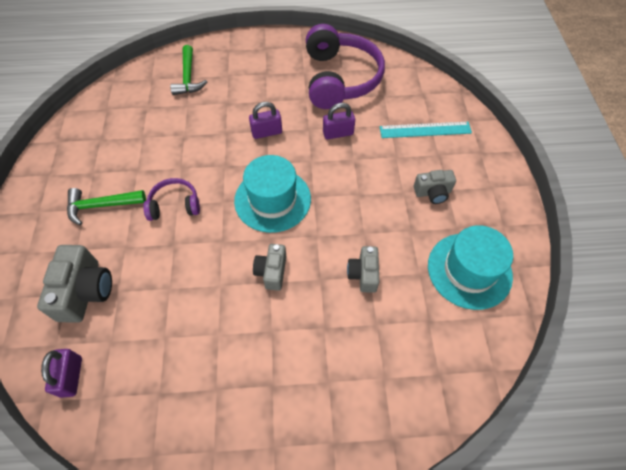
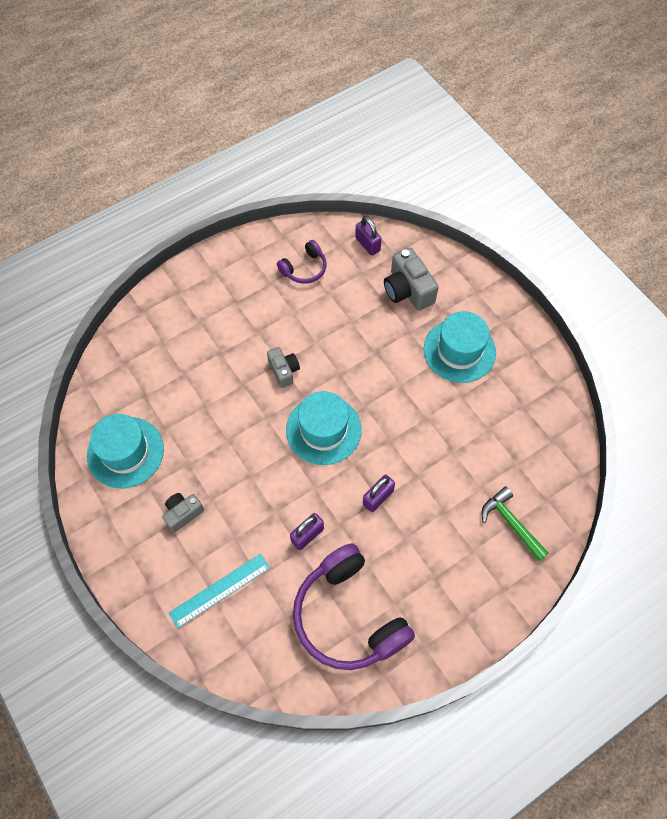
camera: 150 degrees right, 5 degrees up
green hammer [67,188,146,225] -> turquoise hat [424,311,496,383]
purple headphones [143,178,200,221] -> purple headphones moved to [277,240,327,284]
grey camera [347,246,379,293] -> none

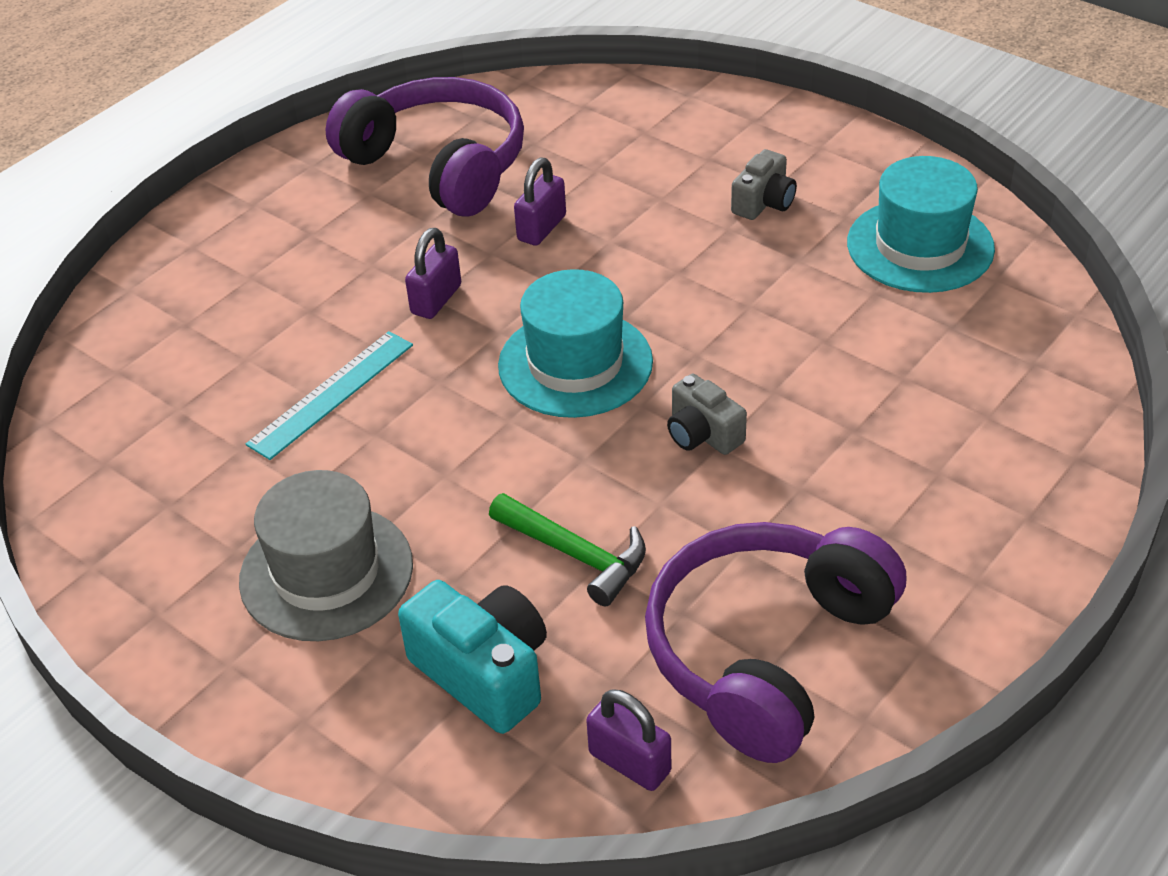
camera: 165 degrees right, 20 degrees down
turquoise ruler [169,554,270,628] -> turquoise ruler moved to [246,331,413,460]
purple headphones [277,240,327,284] -> purple headphones [645,522,906,763], size x2.03
grey camera [384,247,439,311] -> turquoise camera [398,580,547,734]
turquoise hat [424,311,496,383] -> grey hat [239,470,413,641]
green hammer [482,486,548,561] -> green hammer moved to [489,493,646,606]

